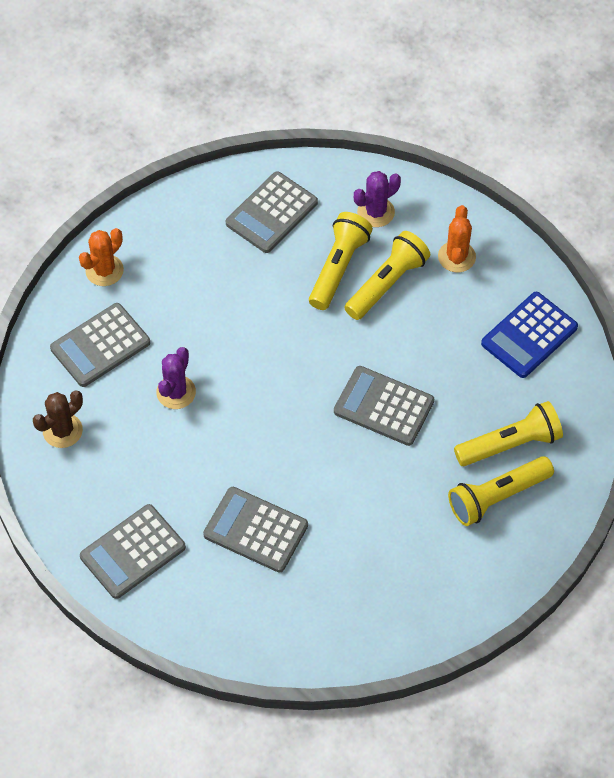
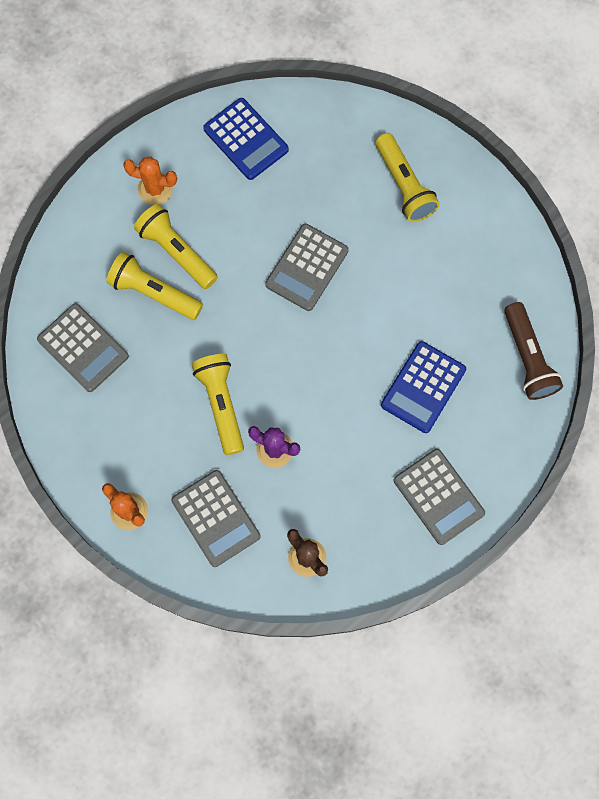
camera: 85 degrees left, 15 degrees up
grey calculator [203,487,308,573] -> blue calculator [381,341,466,433]
purple cactus [354,171,401,227] -> none
yellow flashlight [454,401,563,466] -> yellow flashlight moved to [192,354,244,455]
none -> brown flashlight [504,302,563,400]

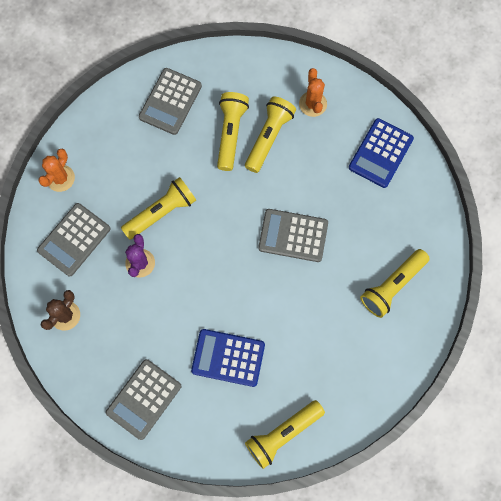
camera: 70 degrees right, 0 degrees up
brown flashlight [504,302,563,400] -> yellow flashlight [245,400,325,469]

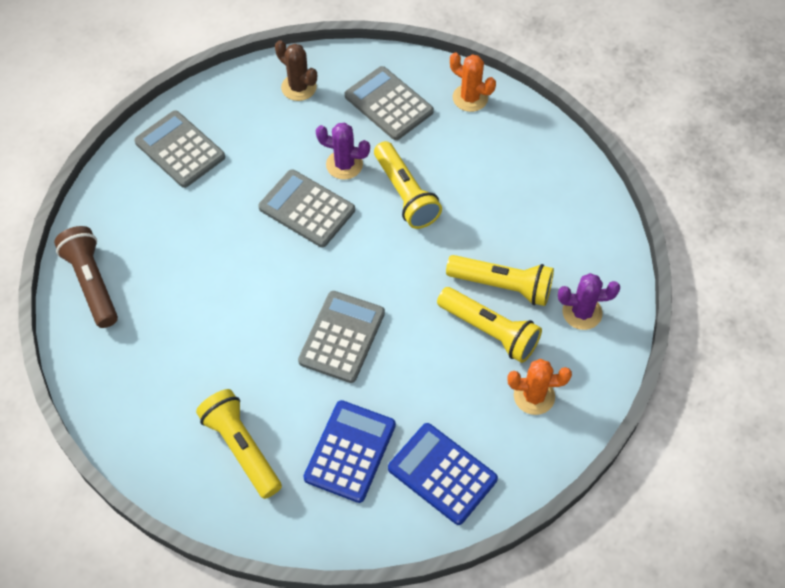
camera: 100 degrees right, 15 degrees down
grey calculator [139,68,202,135] -> grey calculator moved to [258,169,355,247]
blue calculator [191,329,265,387] -> blue calculator moved to [303,400,396,503]
yellow flashlight [245,400,325,469] -> brown flashlight [54,226,118,328]
none -> purple cactus [558,273,620,330]

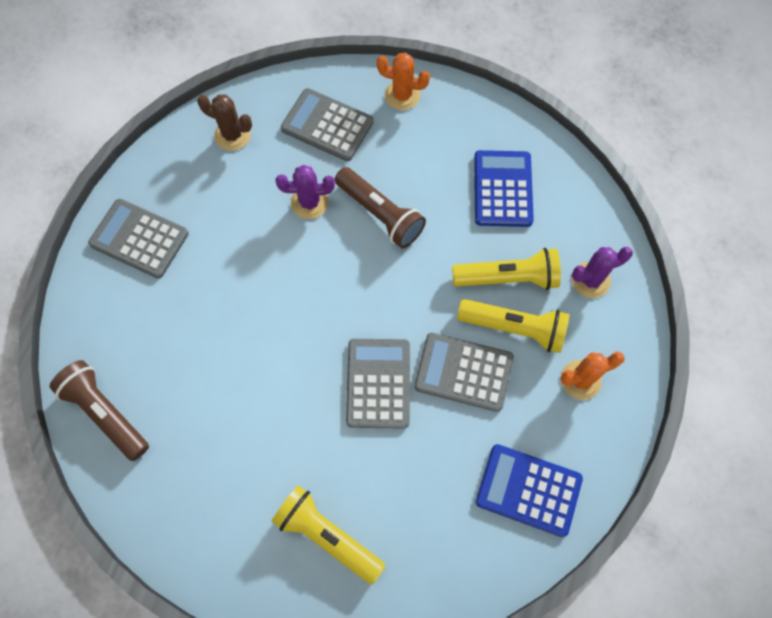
camera: 20 degrees left, 10 degrees up
grey calculator [258,169,355,247] -> grey calculator moved to [414,333,514,412]
blue calculator [303,400,396,503] -> blue calculator moved to [474,150,534,227]
yellow flashlight [374,141,442,229] -> brown flashlight [335,167,426,248]

